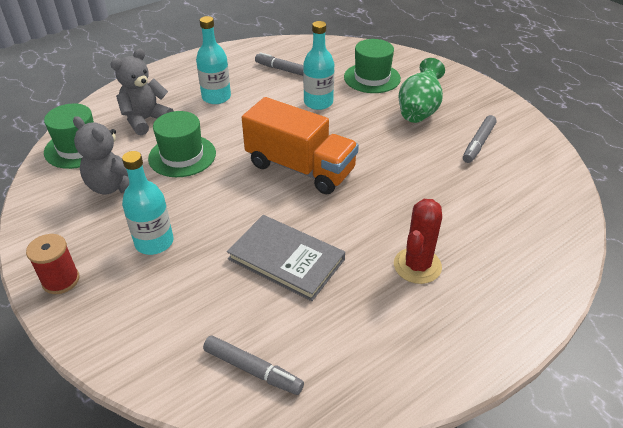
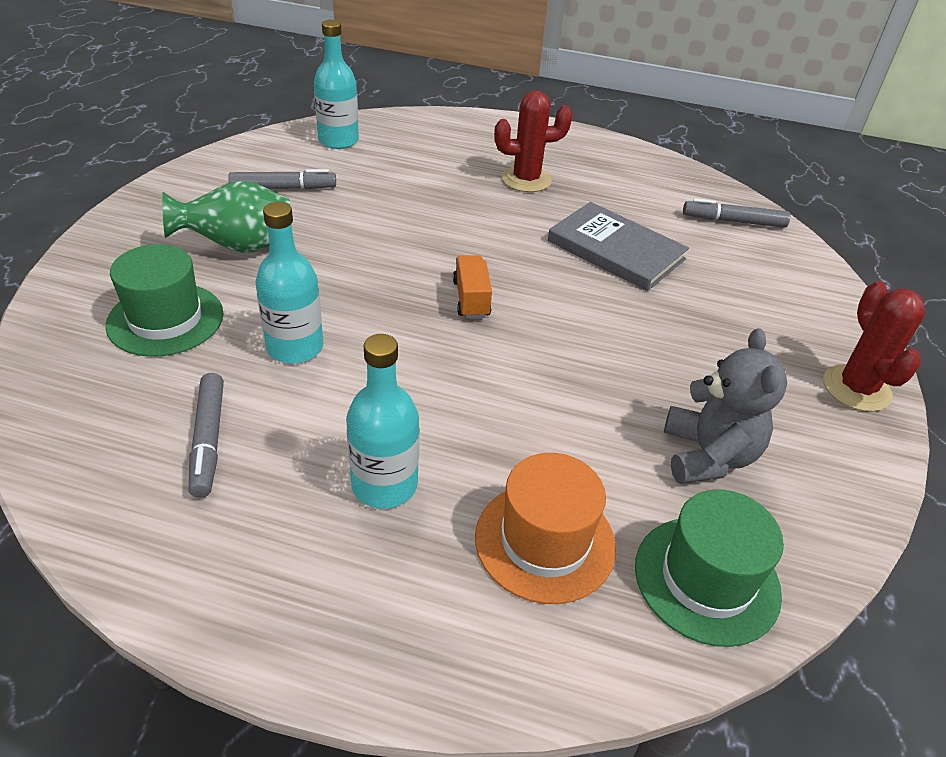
camera: 130 degrees left, 0 degrees up
red spool [26,234,79,294] -> red cactus [823,281,925,412]
grey teddy bear [110,48,174,135] -> orange hat [475,453,616,604]
turquoise bottle [122,151,173,255] -> turquoise bottle moved to [314,20,359,149]
green hat [148,111,216,177] -> none
grey marker [203,335,304,395] -> grey marker turned 75 degrees counterclockwise [683,198,790,228]
grey book [227,215,345,301] -> grey book turned 45 degrees counterclockwise [548,202,689,291]
orange truck [242,97,359,194] -> orange truck [453,255,492,318], size x0.45

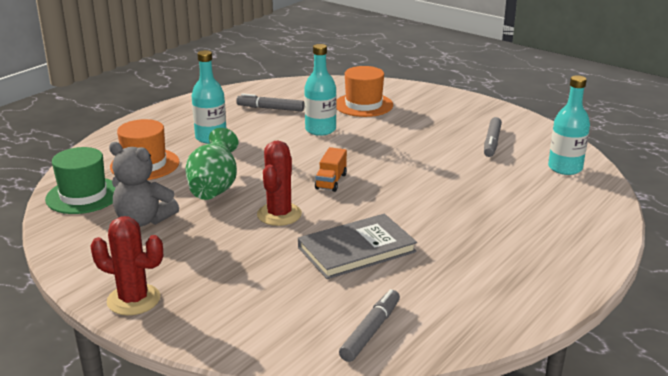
camera: 115 degrees right, 15 degrees down
green hat [106,244,223,357] -> orange hat [336,66,393,117]
green vase [162,180,290,253] -> green vase moved to [185,128,238,200]
orange truck [453,255,492,318] -> orange truck turned 90 degrees clockwise [315,147,347,192]
red cactus [494,90,572,192] -> red cactus moved to [257,140,302,226]

